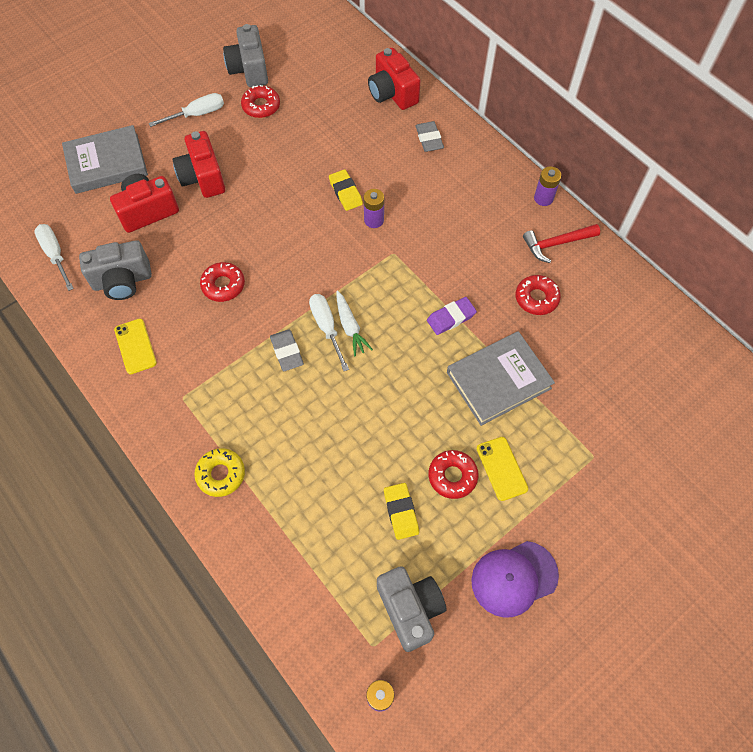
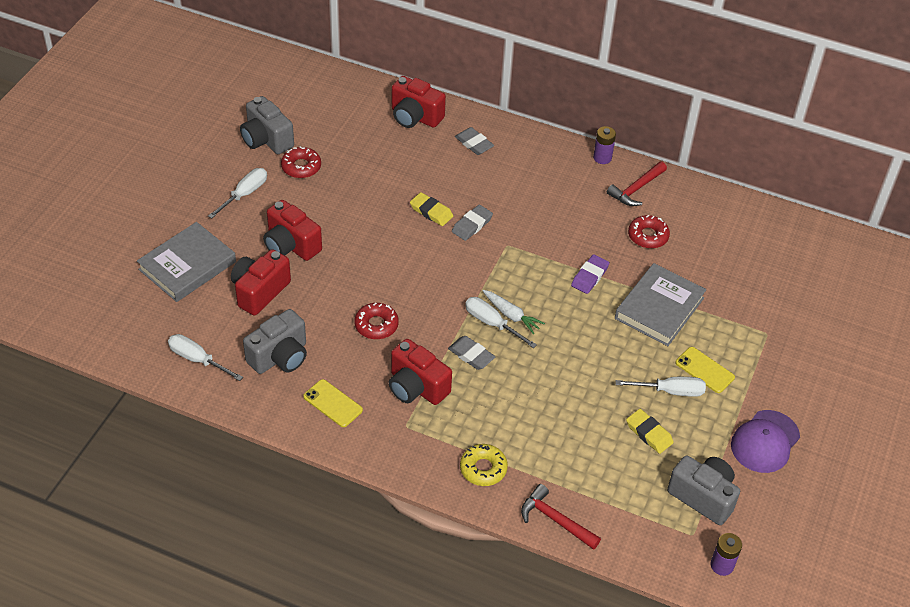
camera: 30 degrees left, 15 degrees down
purple battery [364,189,384,228] -> grey eraser [452,205,493,241]
red donut [429,450,478,499] -> white screwdriver [615,377,706,397]
none -> red camera [389,339,452,405]
none -> red hammer [521,484,601,550]

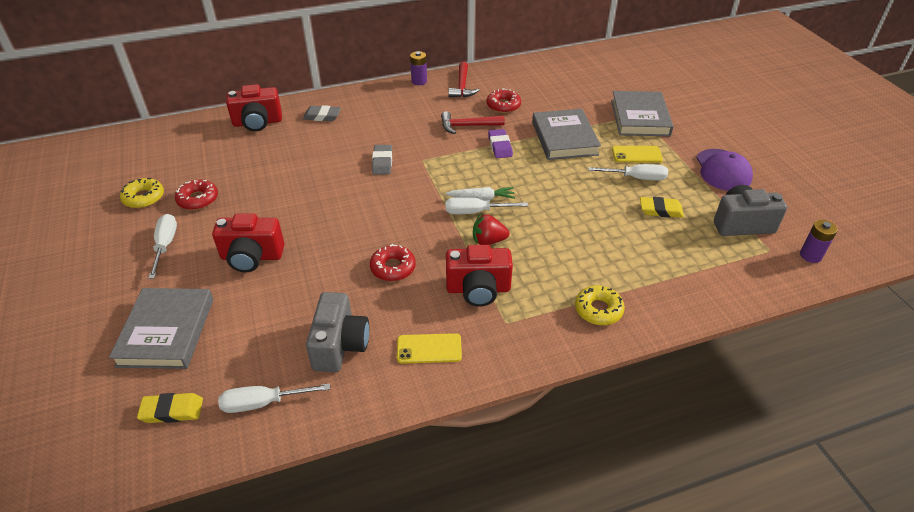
camera: 40 degrees left, 5 degrees down
red camera [231,249,291,316] -> none
grey camera [240,96,294,154] -> yellow donut [120,178,164,208]
yellow eraser [410,192,453,226] -> yellow eraser moved to [137,393,203,423]
grey eraser [448,336,495,370] -> red strawberry [473,213,510,245]
red hammer [521,484,601,550] -> red hammer moved to [441,111,505,134]
white screwdriver [615,377,706,397] -> white screwdriver turned 45 degrees clockwise [588,164,668,181]
none -> grey book [611,91,673,136]

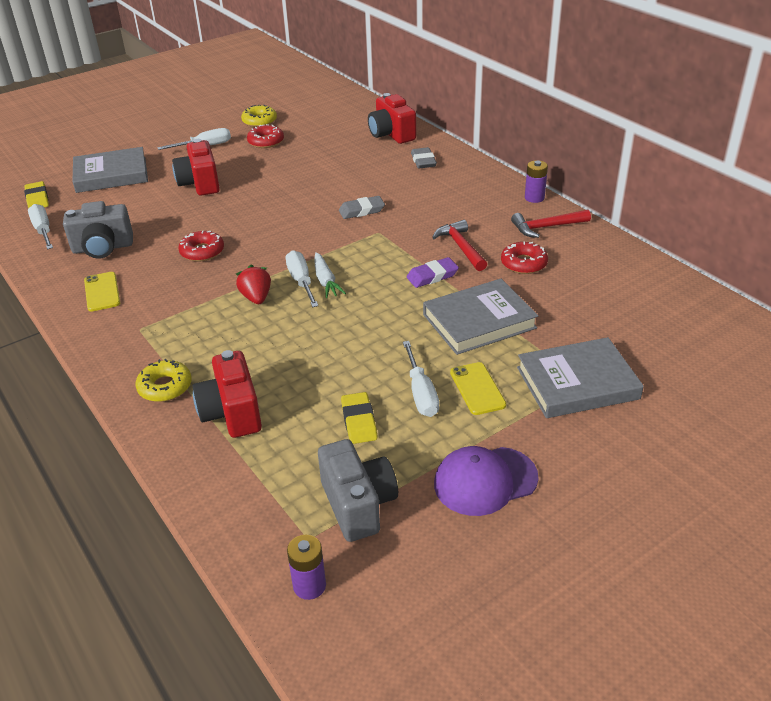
camera: 75 degrees right, 5 degrees down
red camera [446,245,513,307] -> red camera moved to [192,350,262,438]

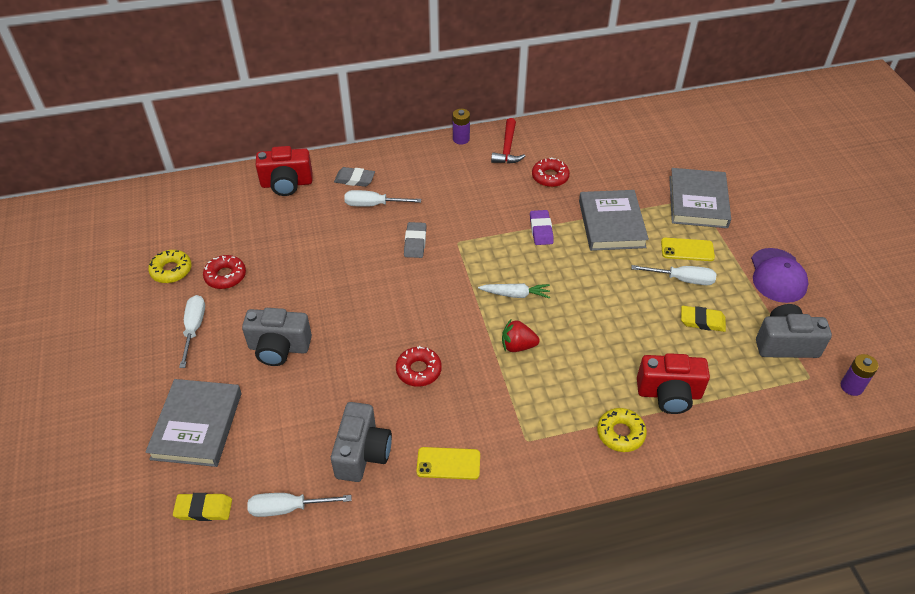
camera: 70 degrees left, 10 degrees up
red camera [172,139,220,196] -> grey camera [242,308,312,366]
white screwdriver [286,250,318,307] -> white screwdriver moved to [344,190,421,207]
red hammer [432,220,487,271] -> none

